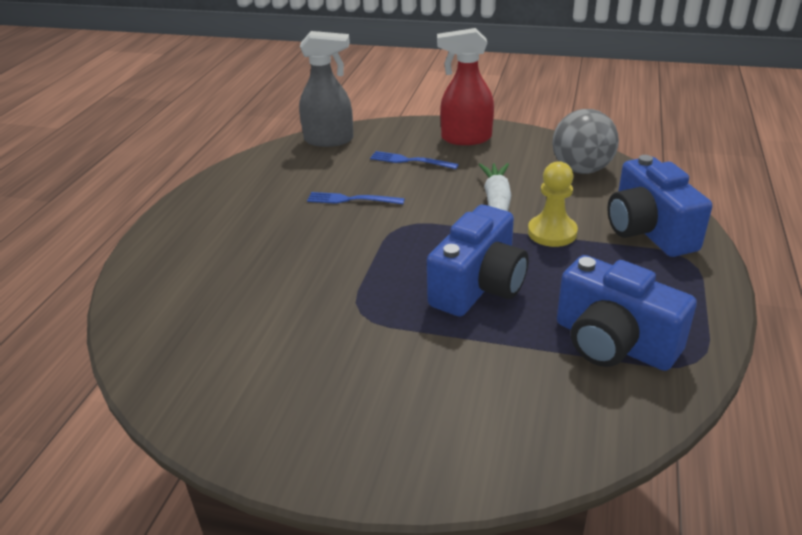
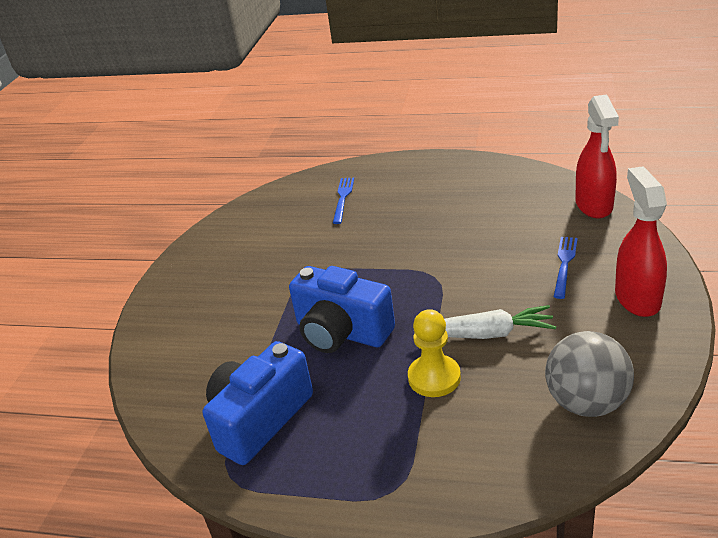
camera: 90 degrees right, 0 degrees up
grey spray bottle [299,31,353,147] -> red spray bottle [575,94,619,218]
blue fork [307,192,405,204] -> blue fork moved to [333,178,354,224]
blue camera [607,155,712,257] -> none

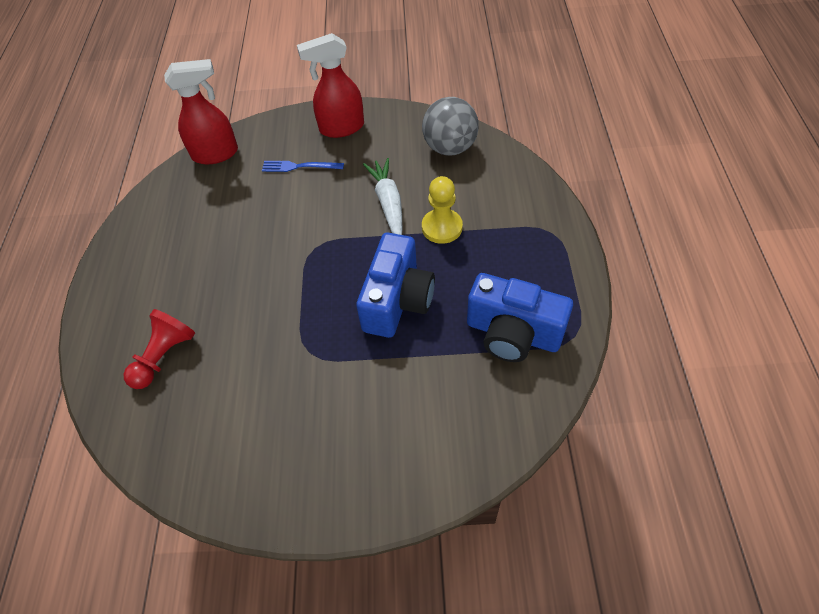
camera: 105 degrees left, 20 degrees up
blue fork [333,178,354,224] -> red pawn [123,309,195,389]

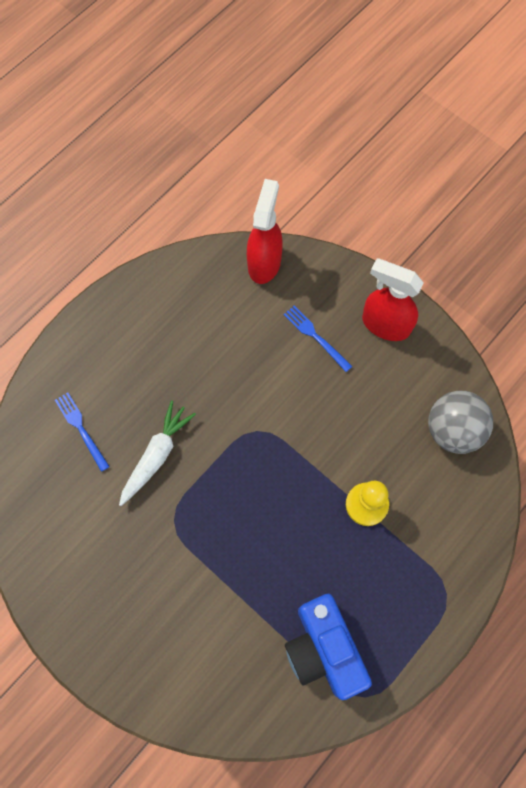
camera: 40 degrees right, 15 degrees up
red pawn [123,309,195,389] -> blue fork [55,392,110,472]
red spray bottle [164,59,238,164] -> red spray bottle turned 105 degrees counterclockwise [247,179,283,284]
blue camera [356,233,435,338] -> none
white carrot [363,158,402,235] -> white carrot moved to [119,400,196,506]

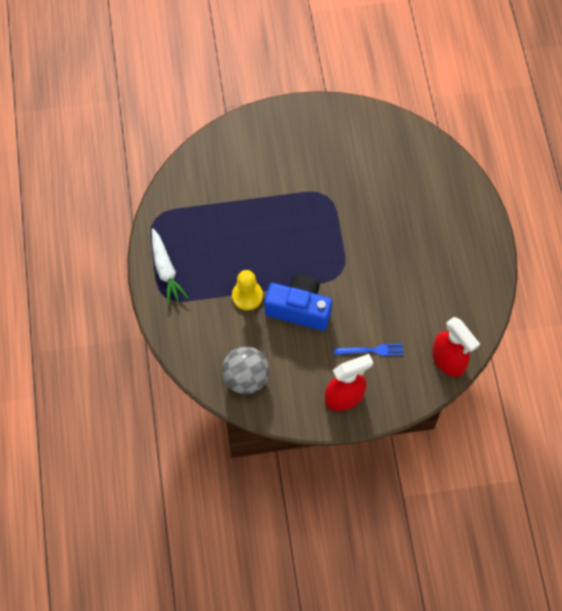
camera: 130 degrees right, 5 degrees down
blue fork [55,392,110,472] -> none
white carrot [119,400,196,506] -> white carrot moved to [152,229,189,305]
blue camera [285,594,372,700] -> blue camera moved to [264,274,332,331]

